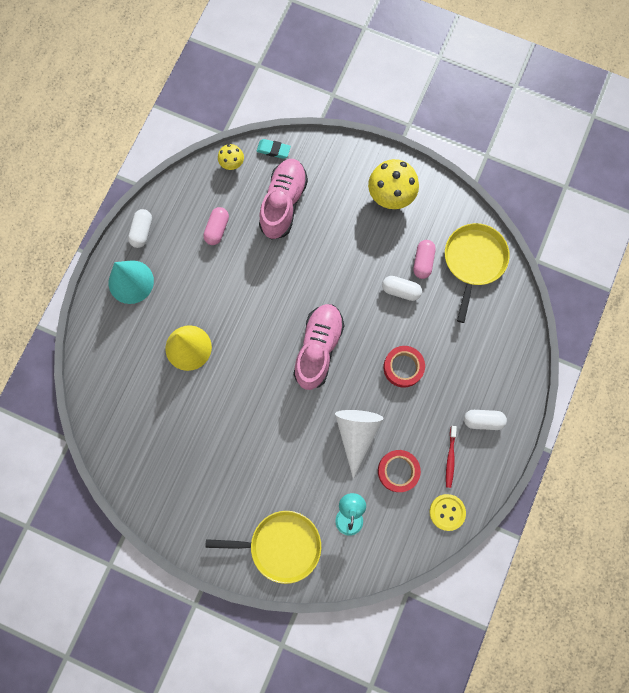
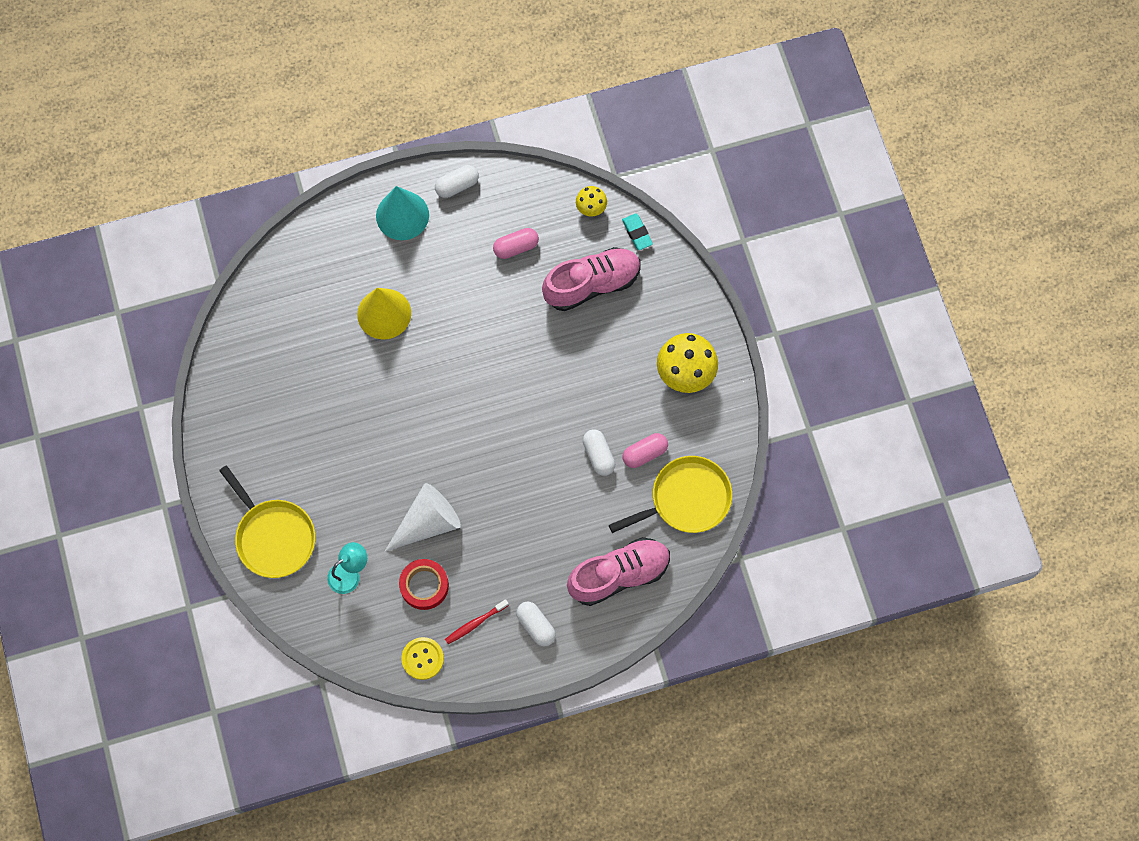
camera: 50 degrees right, 5 degrees down
pink shoe [293,304,344,390] -> pink shoe moved to [567,537,670,606]
red tape [383,346,425,388] -> none

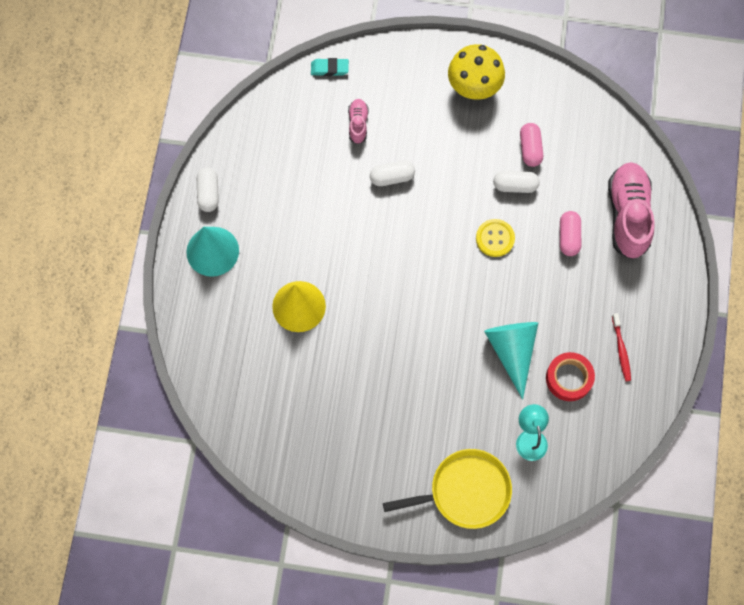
camera: 65 degrees left, 0 degrees up
white cone [385,483,461,552] -> turquoise cone [484,322,538,399]
yellow button [401,637,444,680] -> yellow button moved to [476,219,515,257]
pink capsule [493,228,539,259] -> pink capsule moved to [560,211,581,256]
white capsule [516,602,556,647] -> white capsule moved to [370,160,415,186]
pink shoe [542,247,641,311] -> pink shoe [348,99,369,144], size x0.49
yellow mushroom [576,186,607,217] -> none
yellow pan [609,456,732,533] -> none

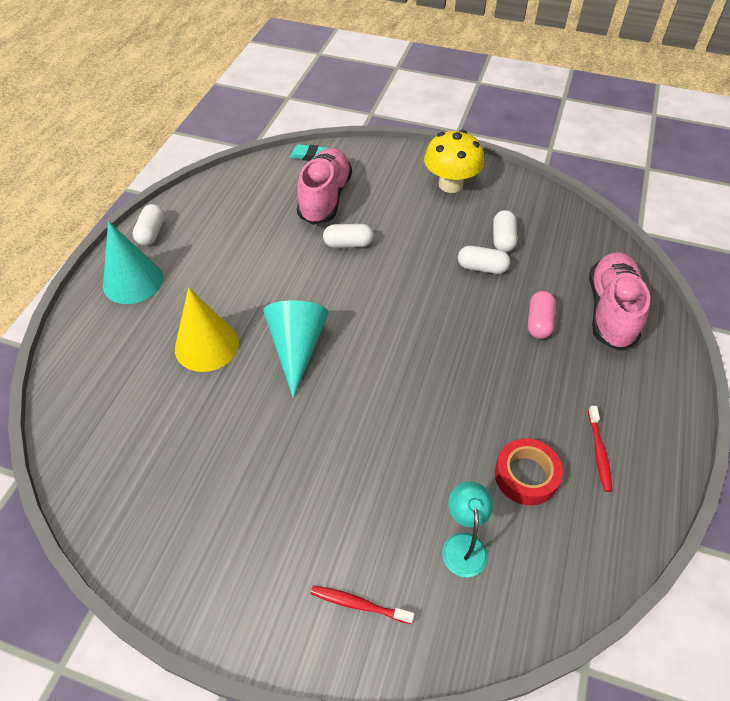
camera: 10 degrees right, 20 degrees down
pink shoe [348,99,369,144] -> pink shoe [297,148,352,225], size x2.05
yellow pan [383,449,512,529] -> red toothbrush [310,585,414,624]
yellow button [476,219,515,257] -> none
turquoise cone [484,322,538,399] -> turquoise cone moved to [263,301,329,398]
pink capsule [520,123,543,167] -> white capsule [493,210,517,252]

